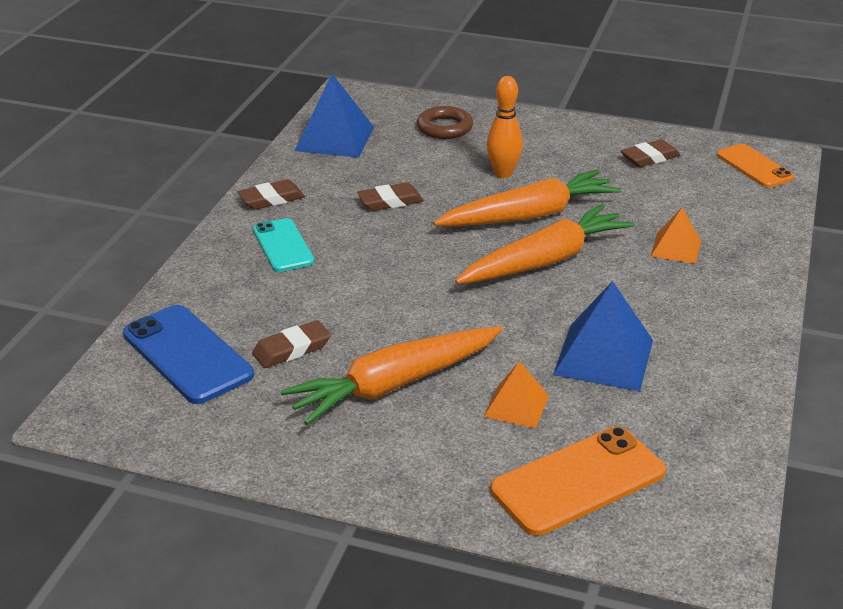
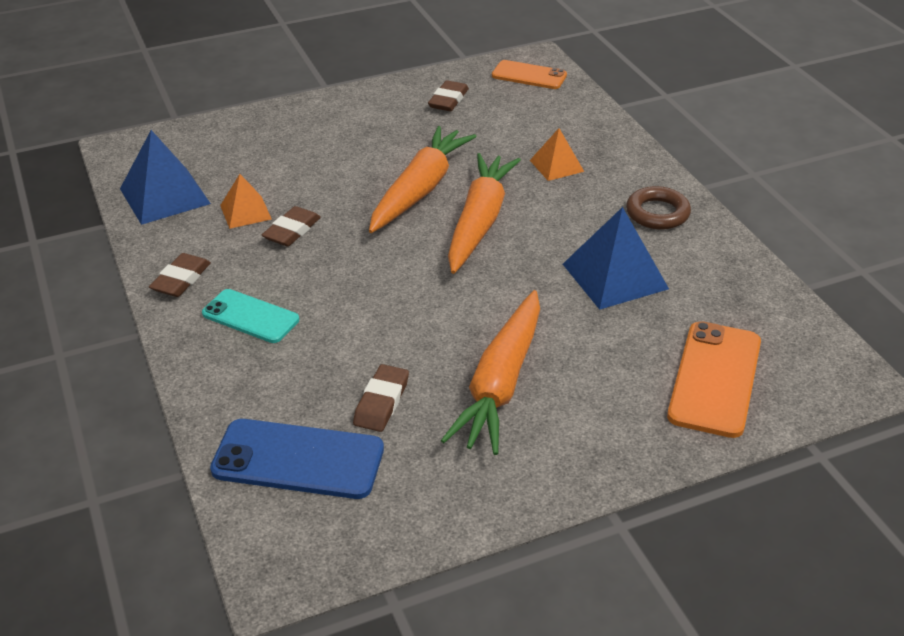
camera: 40 degrees left, 5 degrees up
brown ring [417,106,473,139] -> brown ring moved to [626,186,691,230]
orange pyramid [484,361,549,429] -> orange pyramid moved to [220,174,272,229]
orange bowling pin [486,76,523,178] -> none

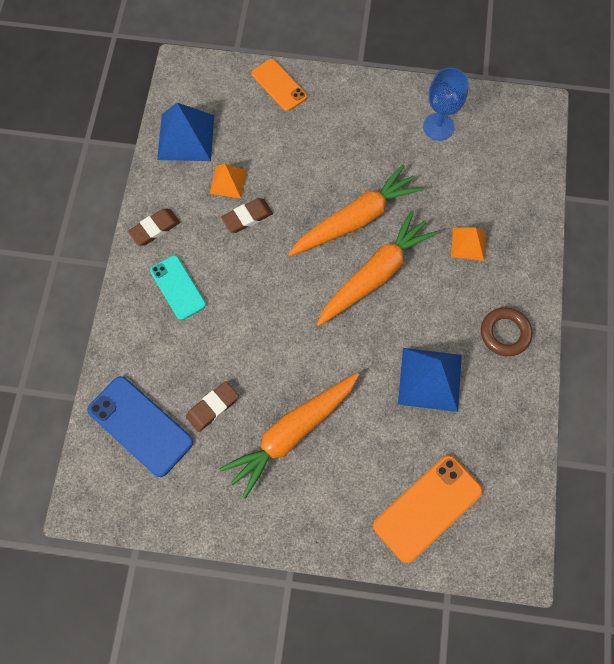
camera: 30 degrees right, 30 degrees up
brown eraser [428,80,469,111] -> blue goblet [423,68,469,140]
orange phone [492,60,567,89] -> orange phone moved to [251,59,307,111]

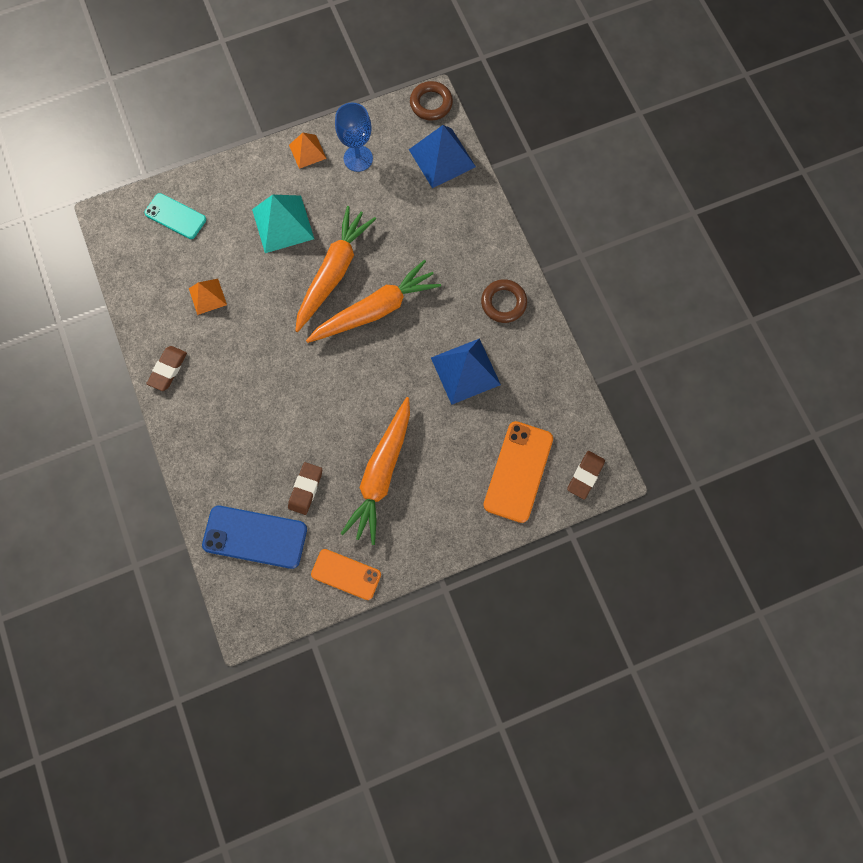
camera: 30 degrees left, 5 degrees up
turquoise phone [150,255,206,320] -> turquoise phone moved to [144,193,206,239]
blue pyramid [157,103,214,161] -> blue pyramid moved to [409,125,476,188]
brown eraser [221,198,273,233] -> brown eraser moved to [567,451,605,500]
orange phone [251,59,307,111] -> orange phone moved to [311,549,381,600]
orange carrot [317,211,438,326] -> orange carrot turned 45 degrees clockwise [306,260,441,343]
orange pyramid [451,227,486,261] -> orange pyramid moved to [289,133,327,169]
none -> turquoise pyramid [252,195,314,253]
none -> brown ring [410,81,453,121]

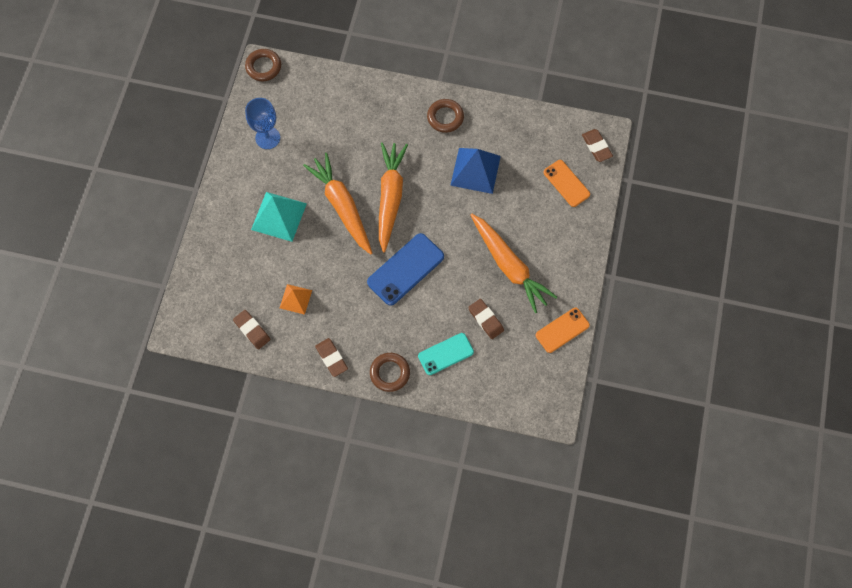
camera: 55 degrees left, 5 degrees down
turquoise phone [144,193,206,239] -> turquoise phone moved to [418,333,474,375]
blue phone [202,506,307,569] -> blue phone moved to [367,233,444,306]
orange pyramid [289,133,327,169] -> none
blue pyramid [409,125,476,188] -> none
orange phone [483,421,553,523] -> orange phone [543,160,590,207], size x0.66
none -> brown eraser [233,310,271,349]
none -> brown ring [370,353,410,392]

